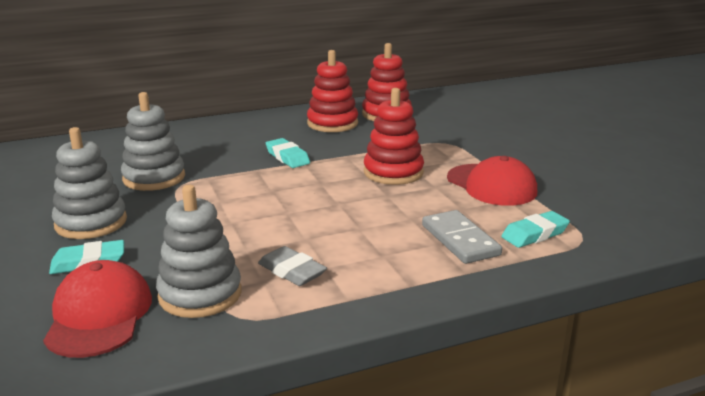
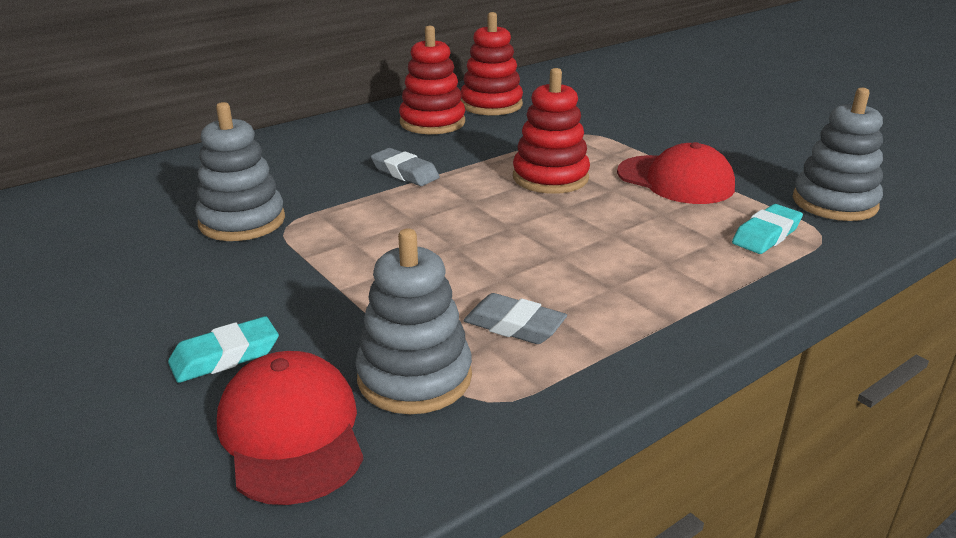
camera: 15 degrees left, 5 degrees up
grey stacking toy [52,127,127,239] -> grey stacking toy moved to [793,88,883,221]
turquoise eraser [266,138,310,168] -> grey eraser [371,148,440,186]
grey domino [422,210,502,264] -> none

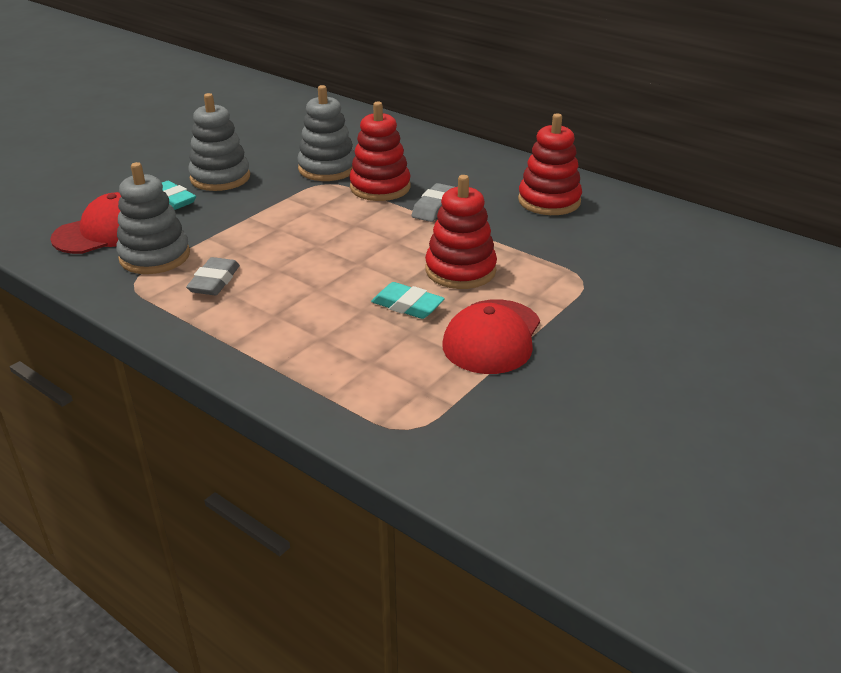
camera: 75 degrees right, 5 degrees up
red stacking toy [461,12,523,115] -> red stacking toy moved to [349,102,411,201]
turquoise eraser [732,204,803,254] -> turquoise eraser moved to [371,282,445,319]
grey stacking toy [793,88,883,221] -> grey stacking toy moved to [188,93,250,191]

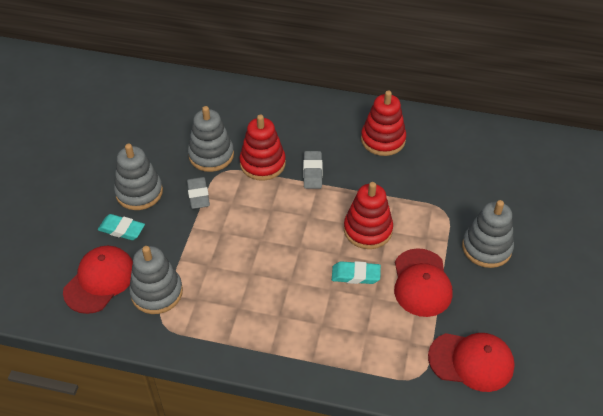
camera: 25 degrees left, 15 degrees up
grey eraser [186,257,240,295] -> grey eraser moved to [187,177,210,209]
none -> red cap [428,333,515,392]
none -> grey stacking toy [462,200,514,268]

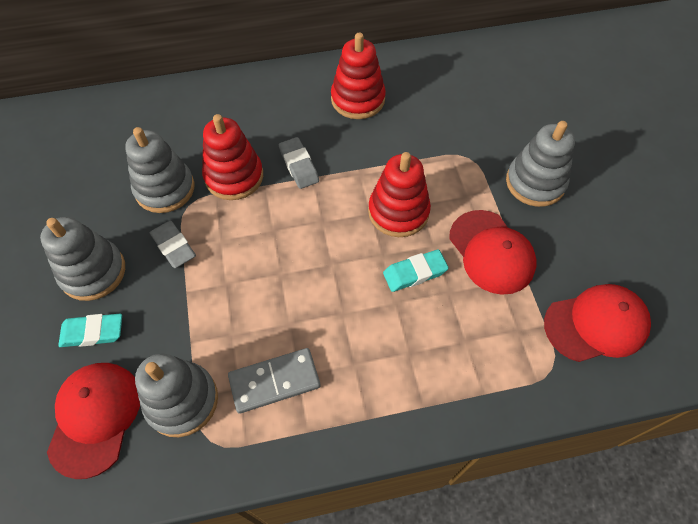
camera: 25 degrees left, 10 degrees up
none -> grey domino [228,348,321,414]

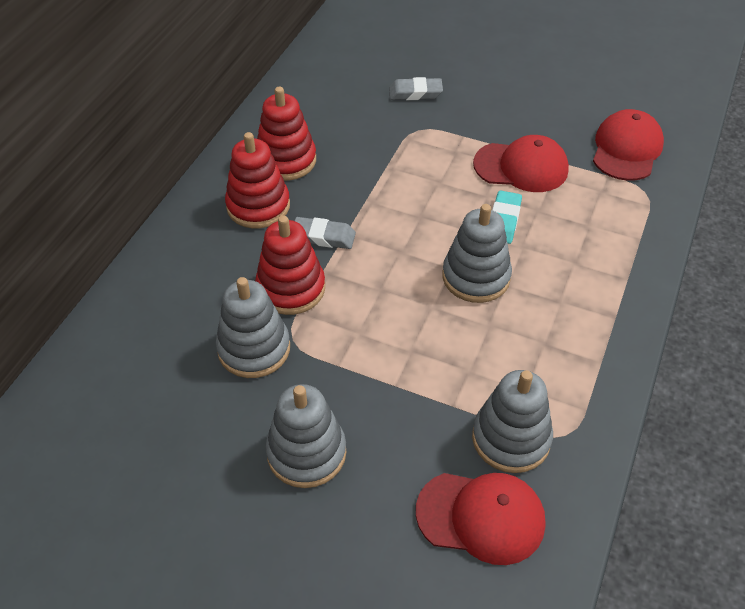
camera: 55 degrees left, 10 degrees down
red cap [47,363,140,479] -> red cap turned 150 degrees clockwise [416,473,546,565]
turquoise eraser [58,314,122,347] -> none
grey eraser [150,221,196,268] -> grey eraser moved to [389,77,443,100]
grey domino [228,348,321,414] -> none
red stacking toy [368,152,431,237] -> red stacking toy moved to [225,132,290,228]
grey stacking toy [506,121,575,207] -> grey stacking toy moved to [442,204,512,303]

